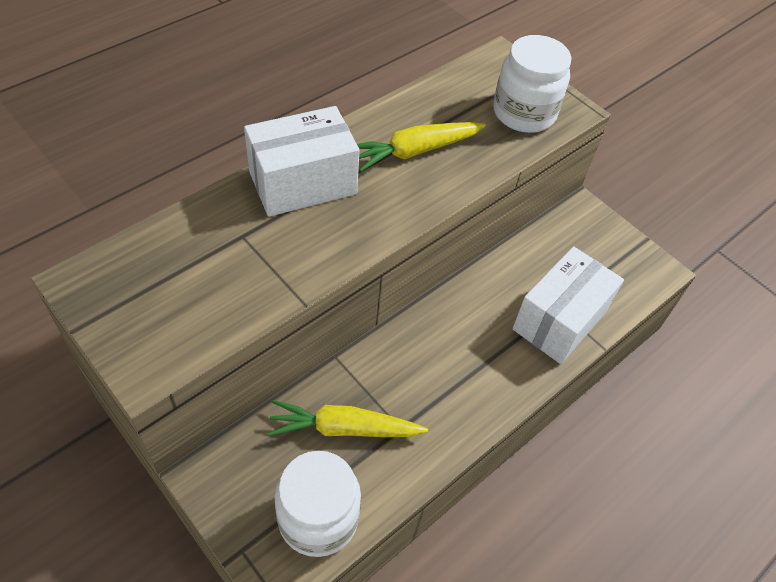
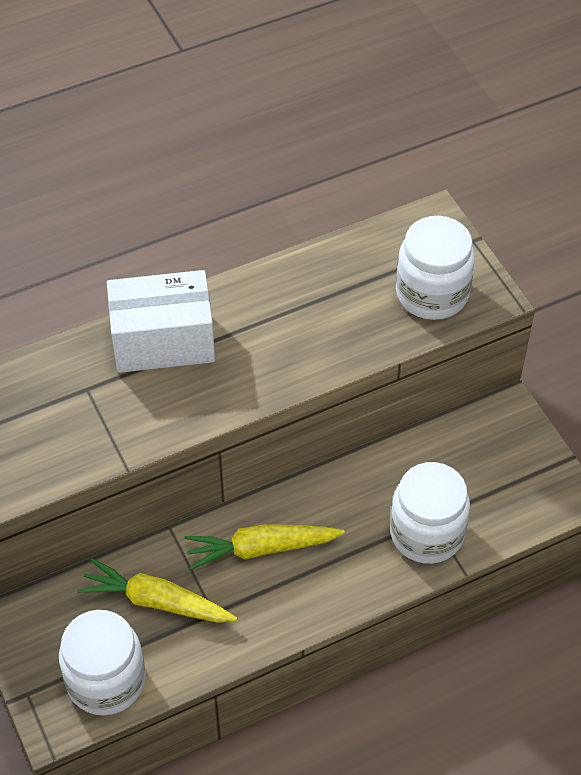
camera: 20 degrees right, 0 degrees up
yellow carrot [357,122,486,172] -> yellow carrot moved to [184,524,345,571]
white box [512,246,624,364] -> white jar [390,462,470,564]

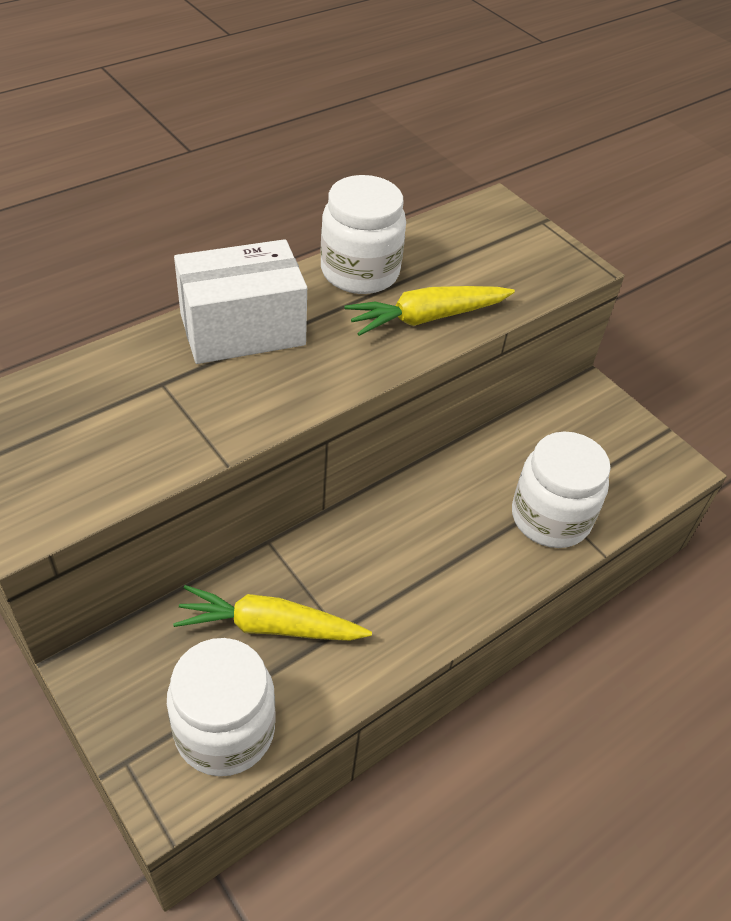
camera: 15 degrees left, 5 degrees down
yellow carrot [184,524,345,571] -> yellow carrot moved to [344,286,515,336]
white jar [396,216,475,320] -> white jar moved to [321,175,406,294]

